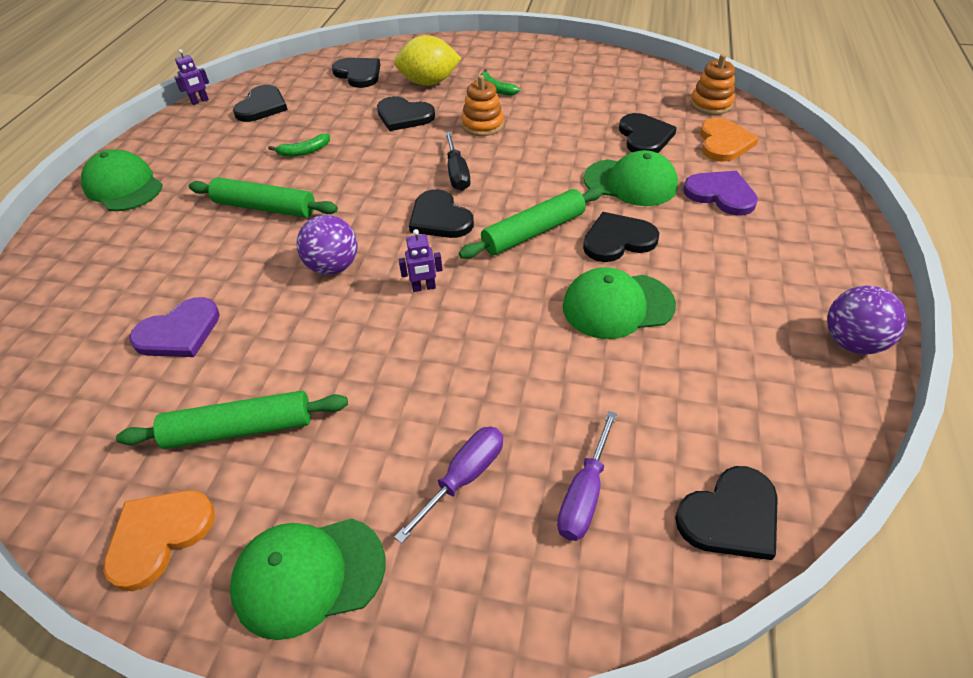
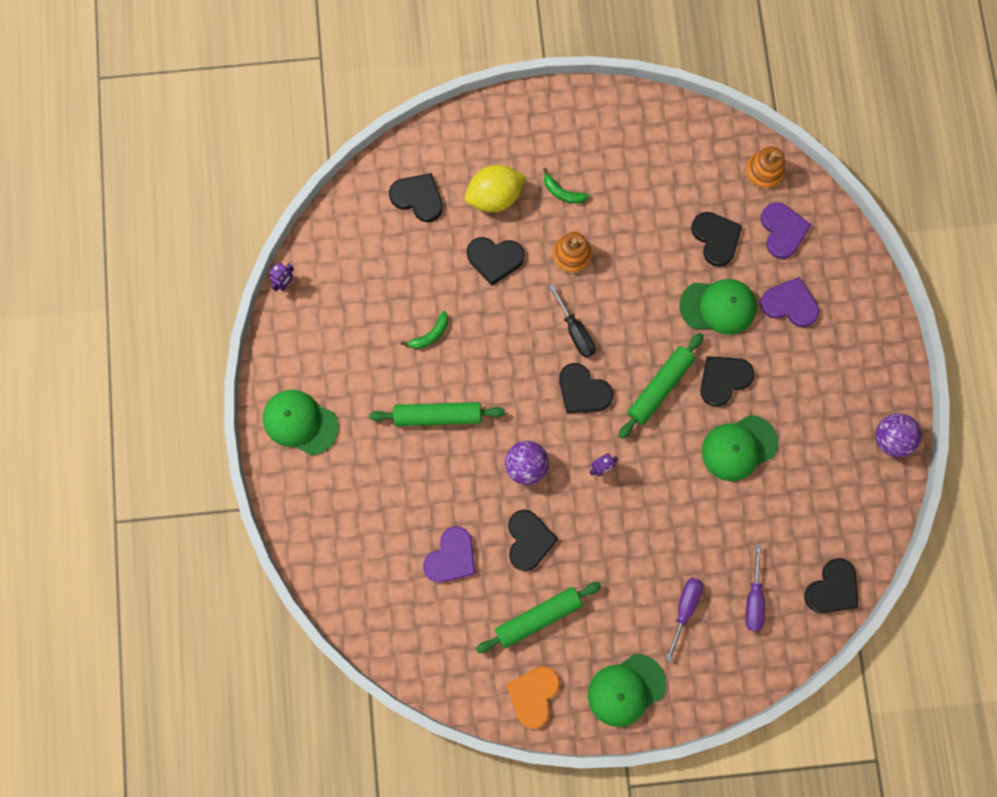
camera: 20 degrees left, 30 degrees up
black heart [233,85,288,122] -> black heart moved to [508,510,558,571]
orange heart [700,118,759,162] -> purple heart [761,202,811,259]

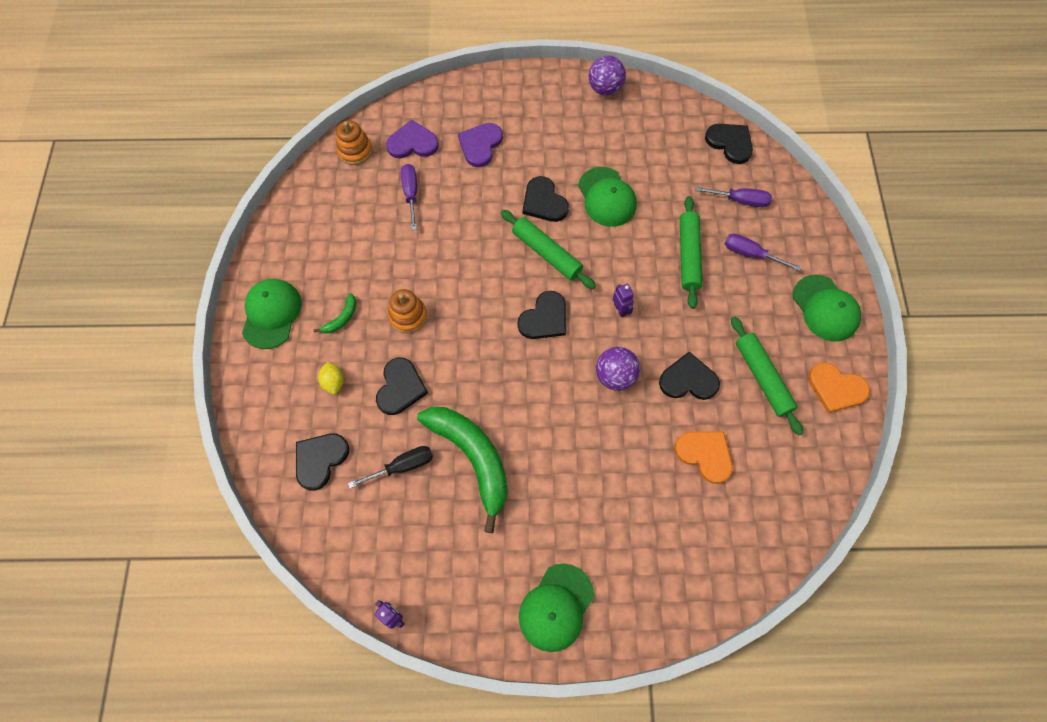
camera: 85 degrees left, 10 degrees down
green rolling pin [369,402,505,426] -> green rolling pin moved to [680,196,703,309]
green banana [401,311,448,349] -> green banana [417,407,508,533], size x2.41
purple heart [423,526,475,583] -> orange heart [675,431,733,484]
yellow lemon [465,165,527,212] -> yellow lemon [318,362,344,395], size x0.53
black screwdriver [549,284,595,358] -> black screwdriver moved to [348,446,433,488]
green cap [679,279,757,335] -> green cap moved to [242,279,302,349]
black heart [691,212,742,267] -> purple screwdriver [401,164,417,230]

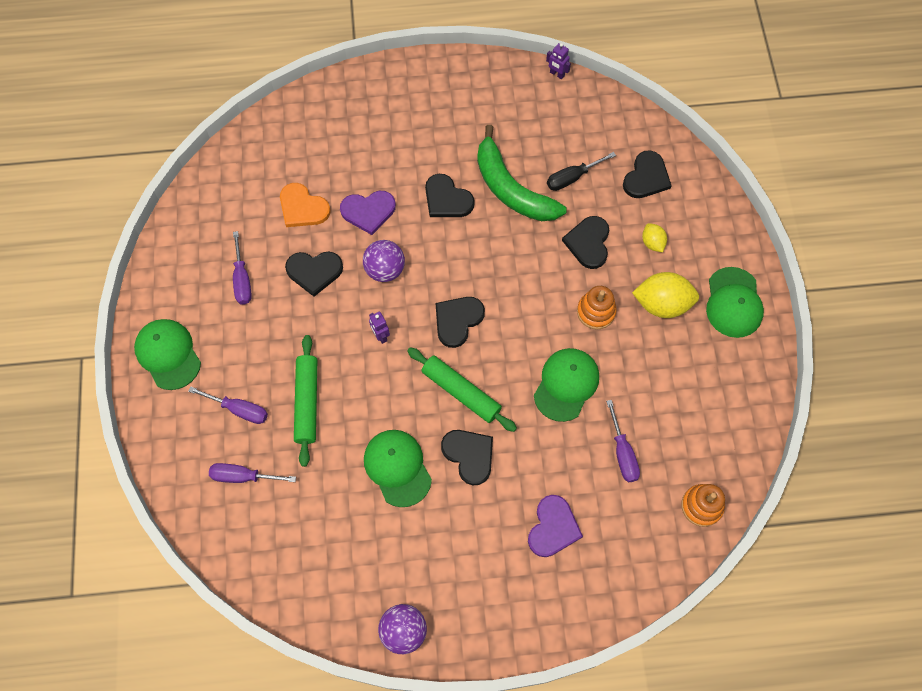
camera: 175 degrees right, 0 degrees up
green banana [314,293,356,333] -> yellow lemon [632,272,699,318]
purple heart [386,119,439,158] -> purple heart moved to [340,191,396,235]
green cap [519,563,594,652] -> green cap moved to [534,348,599,422]
black heart [705,124,753,164] -> black heart moved to [425,174,475,217]
green rolling pin [731,316,803,435] -> purple screwdriver [233,231,252,305]
orange heart [808,362,870,413] -> none

